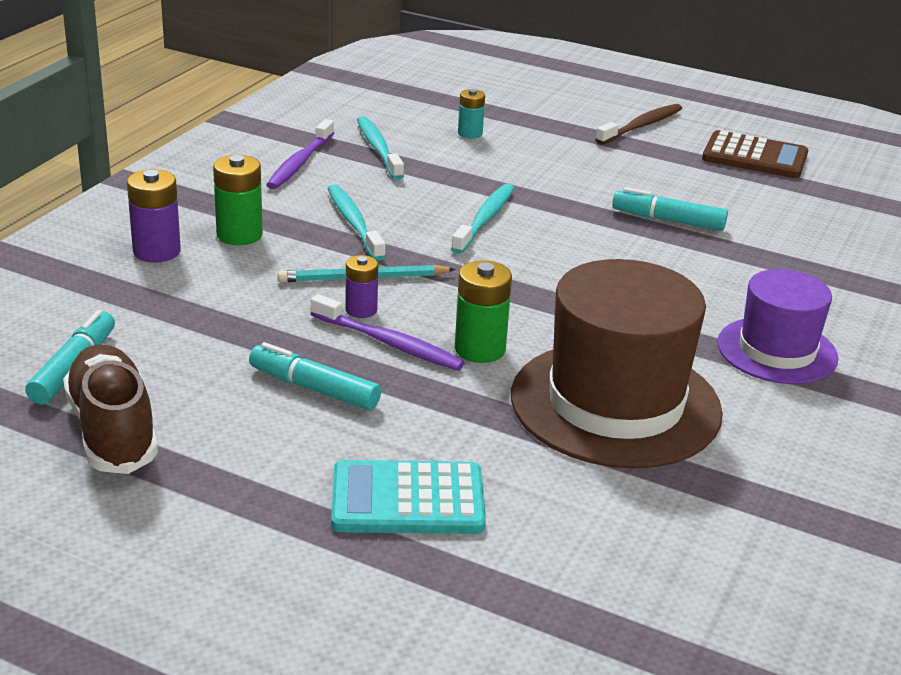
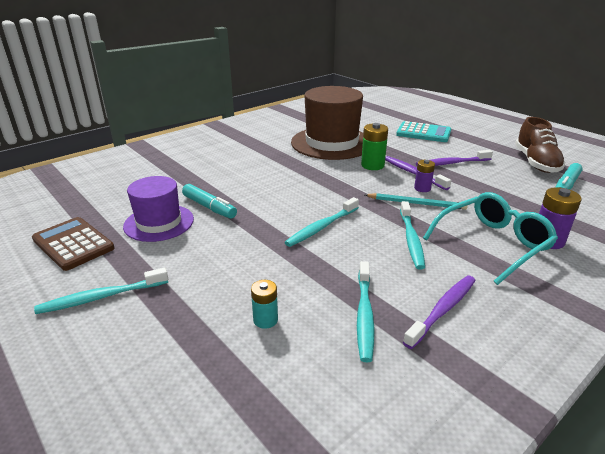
camera: 155 degrees left, 0 degrees up
green battery [213,155,263,245] -> turquoise glasses [423,192,558,285]
turquoise marker [249,342,381,410] -> purple toothbrush [416,150,493,166]
brown toothbrush [595,104,682,145] -> turquoise toothbrush [34,268,168,314]
purple hat [717,269,838,384] -> purple hat moved to [123,176,194,242]

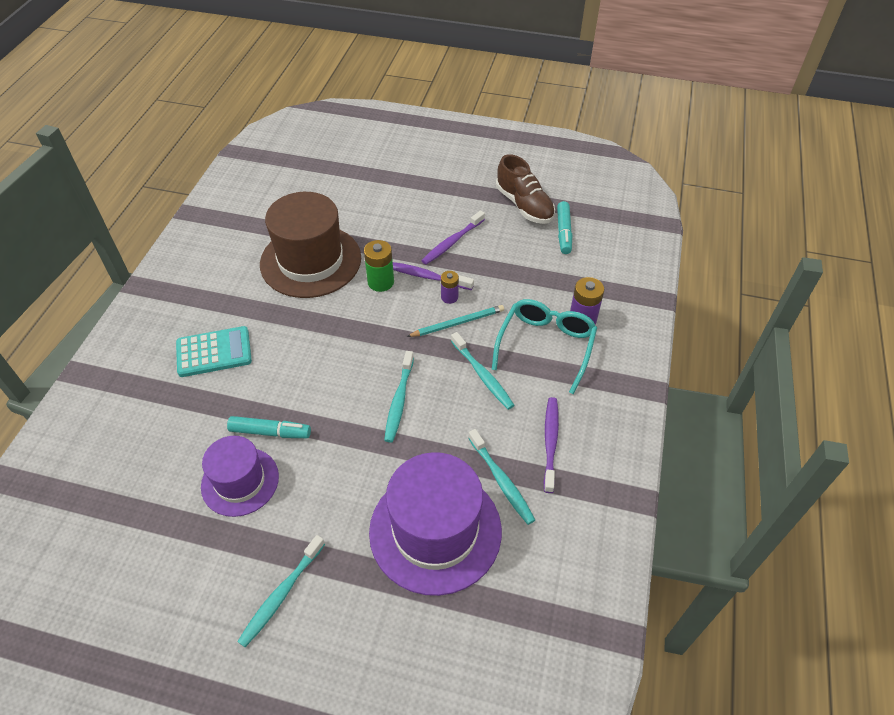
camera: 35 degrees left, 20 degrees up
brown calculator [32,217,115,271] -> none
turquoise battery [251,280,278,329] -> purple hat [369,452,502,596]
turquoise calculator [396,121,451,142] -> turquoise calculator moved to [176,326,252,377]

